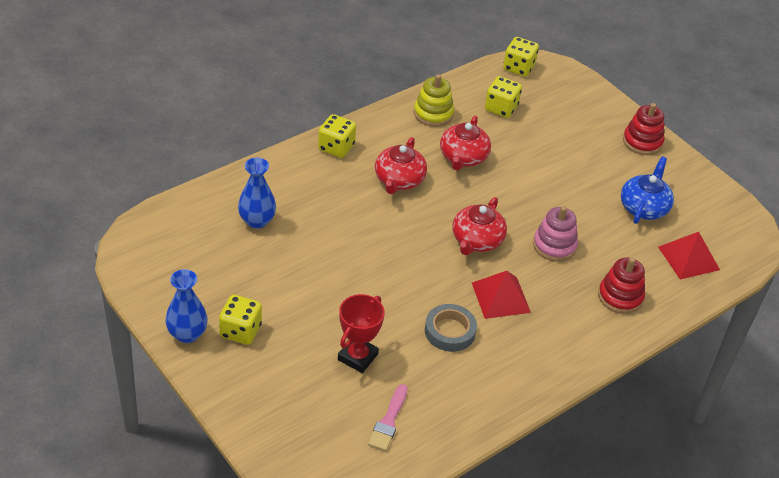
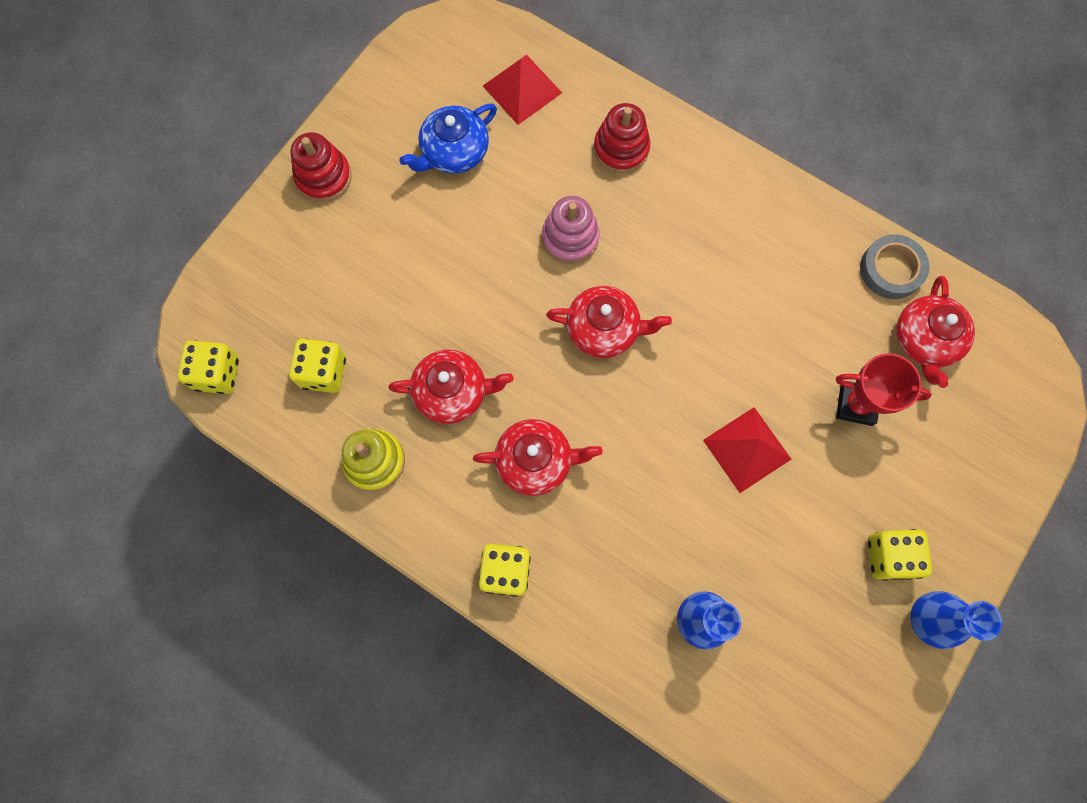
camera: 105 degrees left, 30 degrees up
pink brush [368,384,408,451] -> red teapot [896,276,975,388]
grey tape [425,304,477,352] -> grey tape moved to [860,234,930,299]
red pyramid [472,271,531,319] -> red pyramid moved to [703,407,791,493]
blue teapot [621,156,674,224] -> blue teapot turned 45 degrees counterclockwise [399,104,497,174]

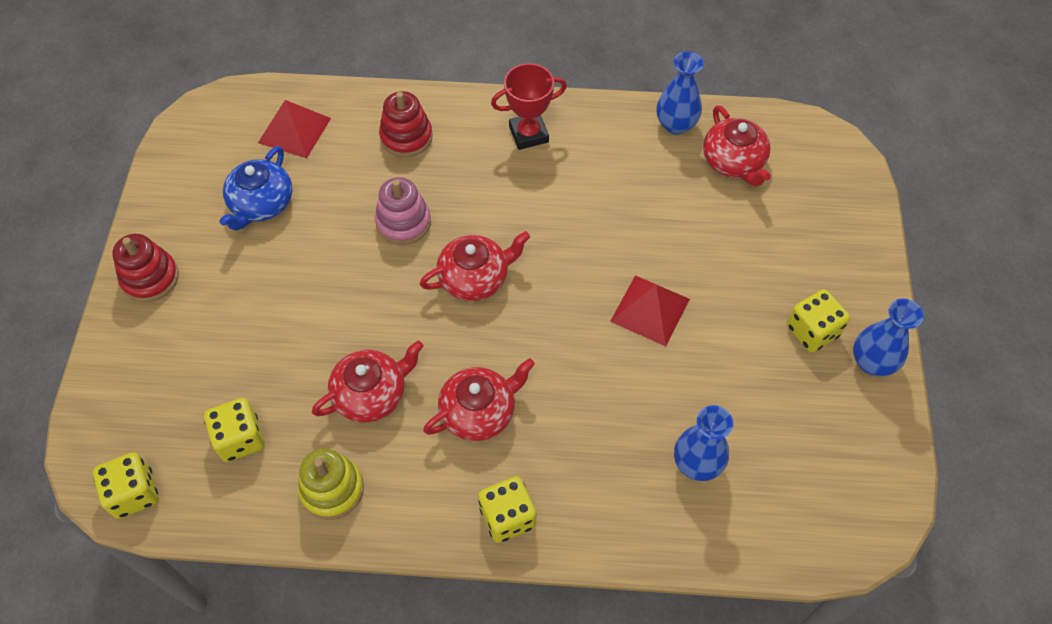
camera: 30 degrees left, 15 degrees down
red trophy [836,353,932,426] -> red trophy moved to [491,63,567,150]
grey tape [860,234,930,299] -> blue vase [657,52,703,135]

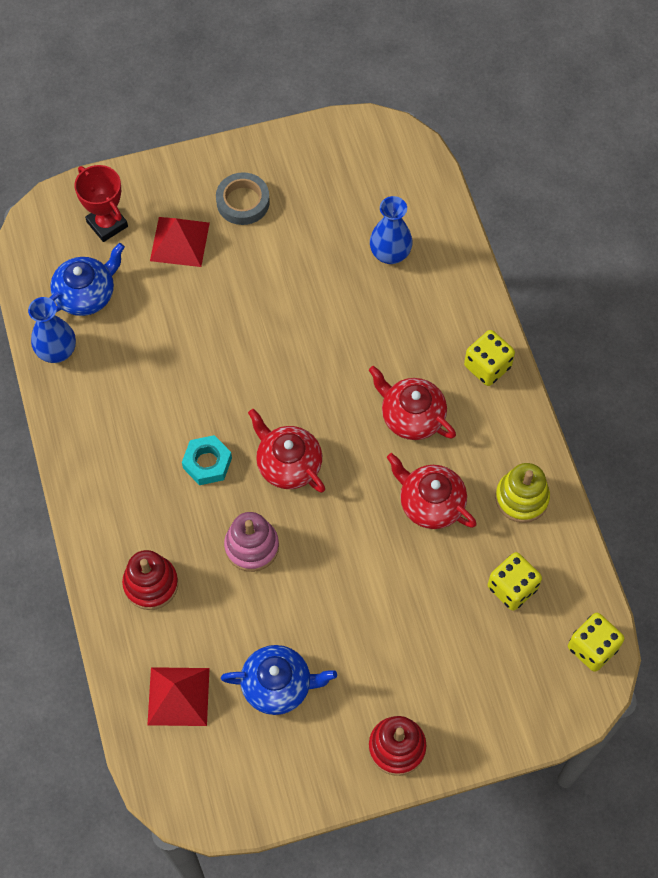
camera: 110 degrees left, 5 degrees up
red trophy [491,63,567,150] -> red trophy moved to [74,165,128,242]
red pyramid [610,275,690,346] -> red pyramid moved to [150,217,210,267]
red teapot [703,105,771,187] -> blue teapot [49,243,125,316]
yellow dice [787,289,850,353] -> grey tape [216,172,270,225]
blue vase [853,299,924,376] -> none
none -> turquoise nut [182,435,232,485]

